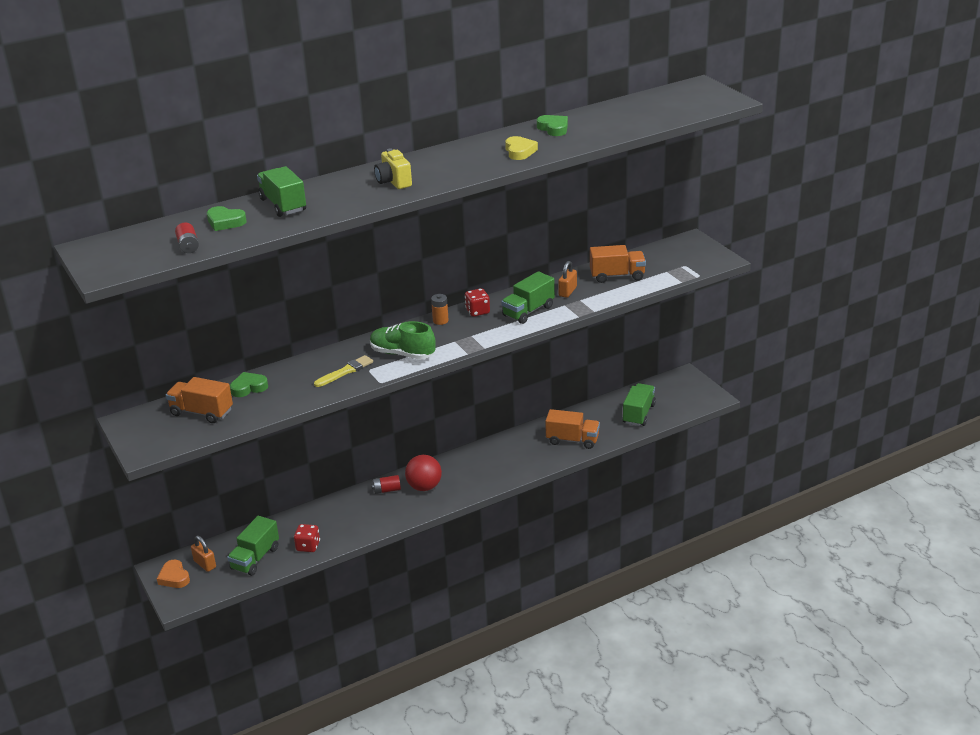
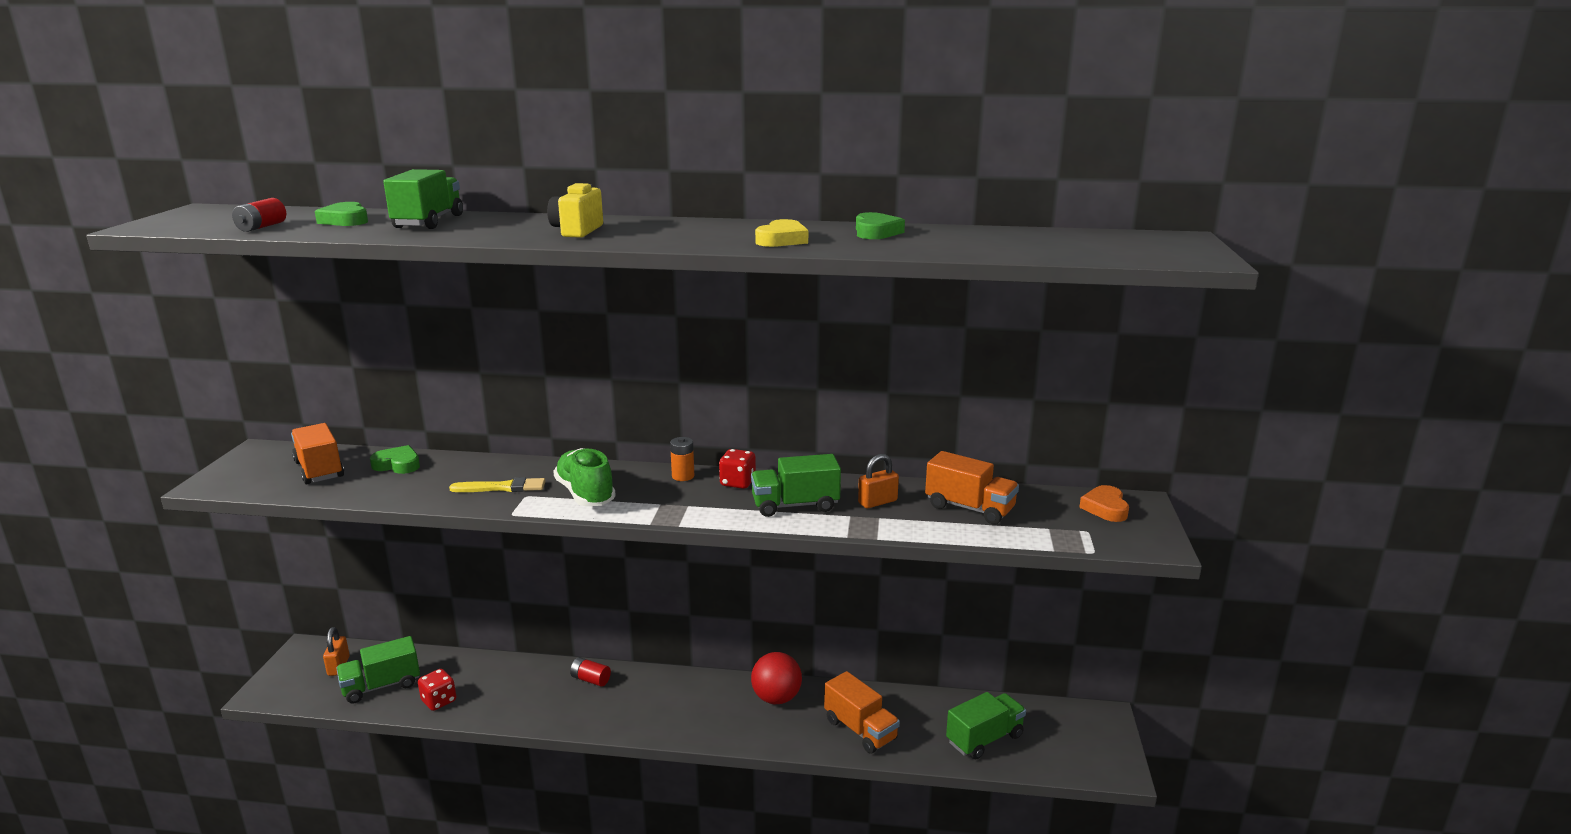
camera: 35 degrees right, 10 degrees down
orange heart [157,560,190,588] -> orange heart moved to [1079,485,1129,522]
red ball [405,455,442,491] -> red ball moved to [751,652,802,704]

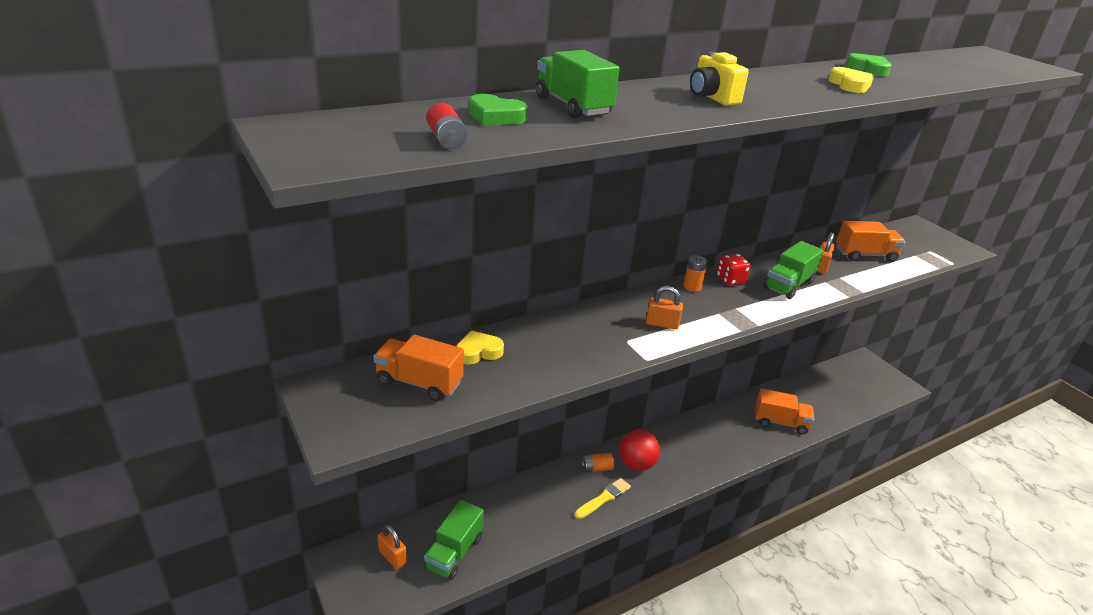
camera: 40 degrees left, 10 degrees up
green heart [370,445,420,474] -> yellow heart [456,331,504,365]
red dice [418,669,456,711] -> none
yellow brush [449,477,546,492] -> yellow brush moved to [574,478,631,519]
green shoe [553,448,616,506] -> orange padlock [646,286,683,330]
red battery [570,657,611,687] -> orange battery [581,453,614,473]
red ball [751,652,802,704] -> red ball moved to [619,430,660,471]
green truck [946,692,1026,759] -> none
orange heart [1079,485,1129,522] -> none

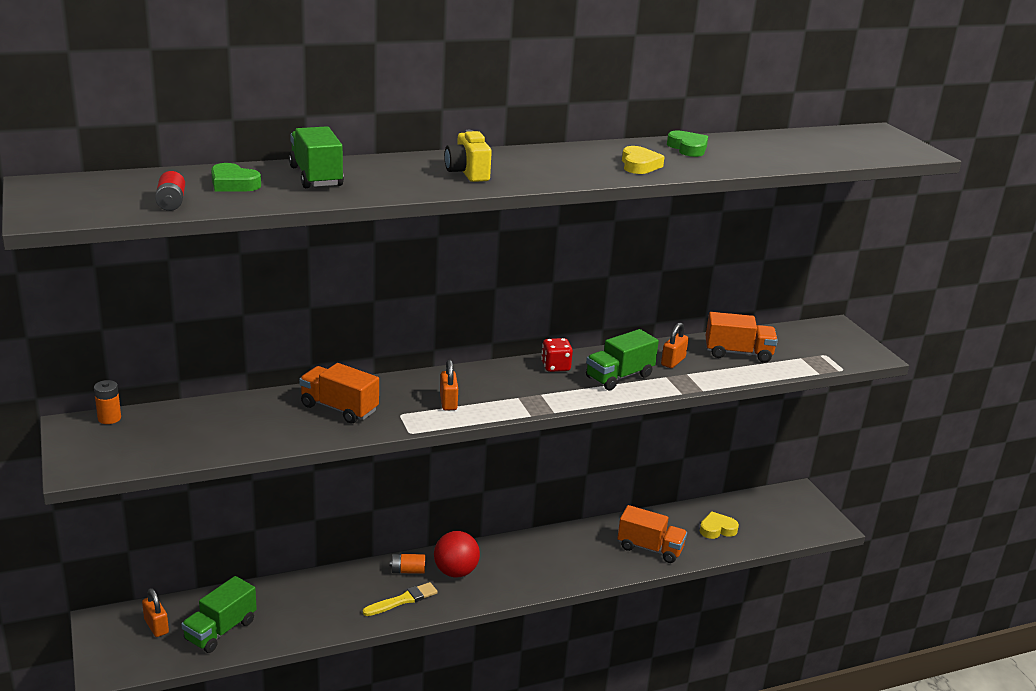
camera: 10 degrees right, 5 degrees down
orange truck [373,335,464,401] -> orange truck moved to [299,363,379,424]
yellow heart [456,331,504,365] -> yellow heart moved to [700,511,739,539]
orange padlock [646,286,683,330] -> orange padlock turned 60 degrees clockwise [440,360,458,410]
orange battery [683,255,708,292] -> orange battery moved to [94,380,121,424]

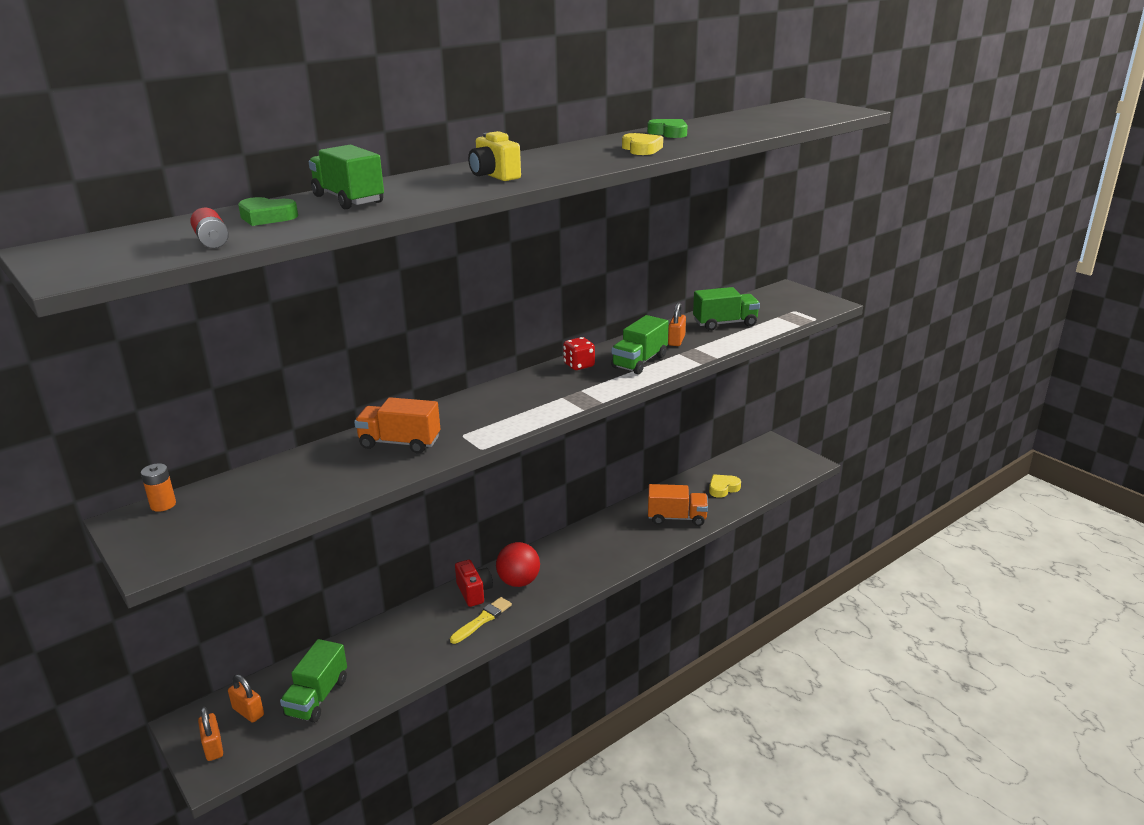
camera: 15 degrees left, 0 degrees up
orange battery [390,554,425,574] -> red camera [455,560,493,607]
orange padlock [440,360,458,410] -> orange padlock moved to [198,707,223,761]
orange truck [705,312,778,363] -> green truck [693,287,760,331]

